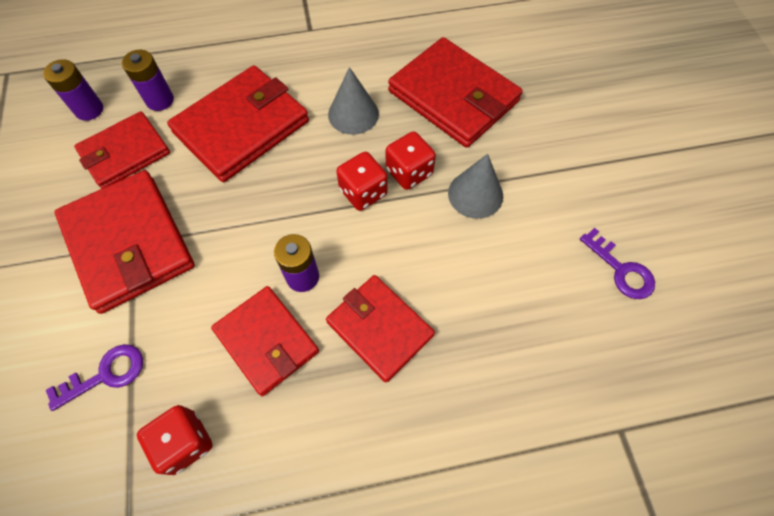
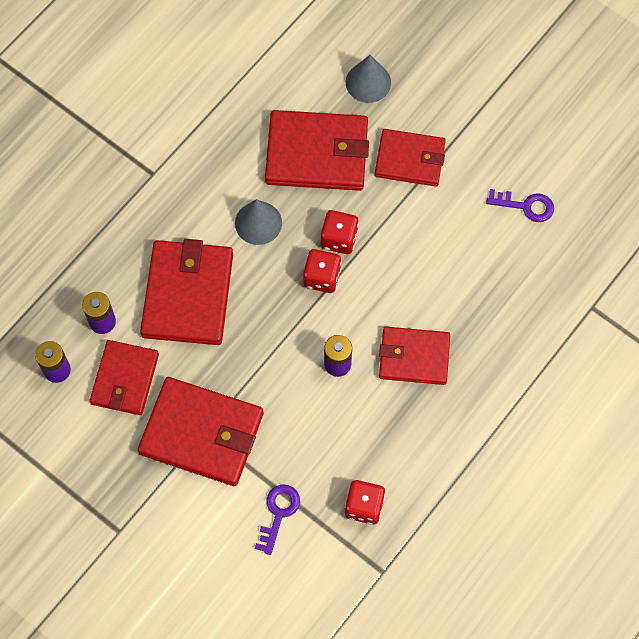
camera: 40 degrees left, 5 degrees up
red wallet [211,286,319,396] -> red wallet moved to [375,129,446,187]
grey cone [448,154,503,219] -> grey cone moved to [346,55,391,103]

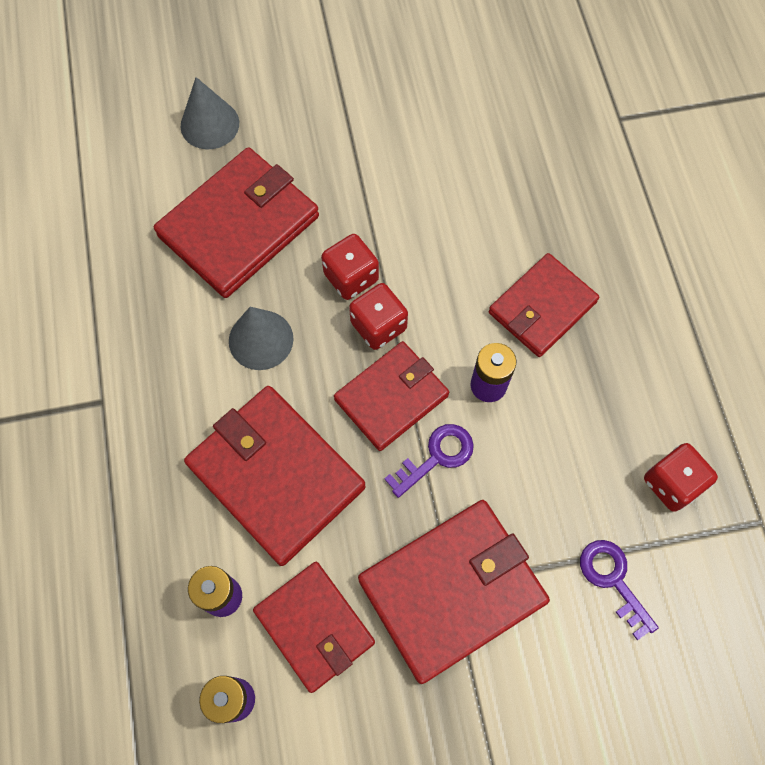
camera: 50 degrees left, 0 degrees up
red wallet [375,129,446,187] -> red wallet moved to [334,341,449,451]
purple key [486,189,554,222] -> purple key moved to [384,424,474,498]

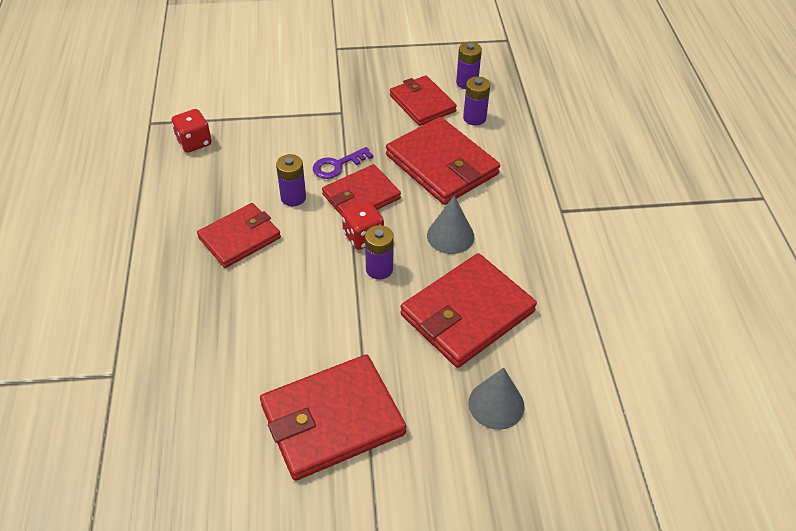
camera: 175 degrees left, 20 degrees down
red dice [321,234,379,300] -> purple battery [365,225,394,280]
red wallet [358,500,550,684] -> red wallet moved to [260,354,406,481]
purple key [580,540,659,640] -> none

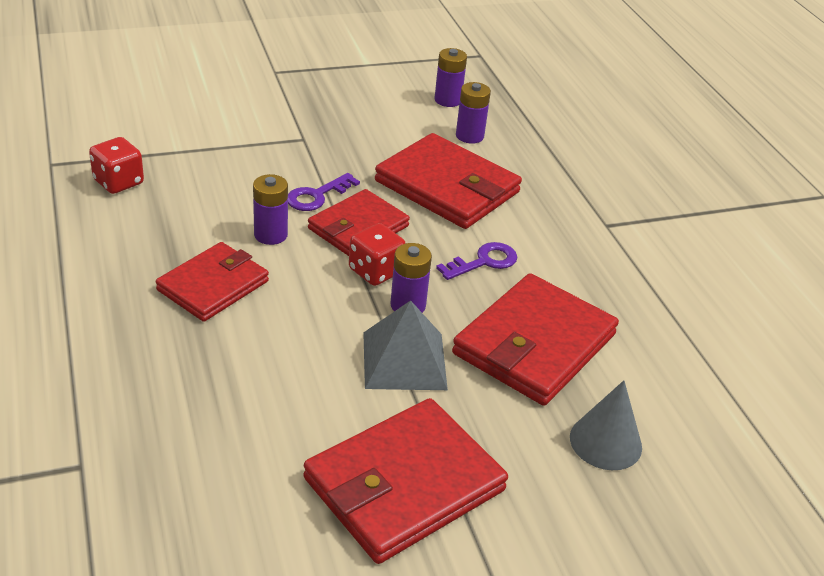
camera: 15 degrees left, 10 degrees down
red wallet [390,75,457,126] -> none
grey cone [427,196,474,254] -> purple key [436,242,518,280]
none -> grey pyramid [363,300,448,390]

